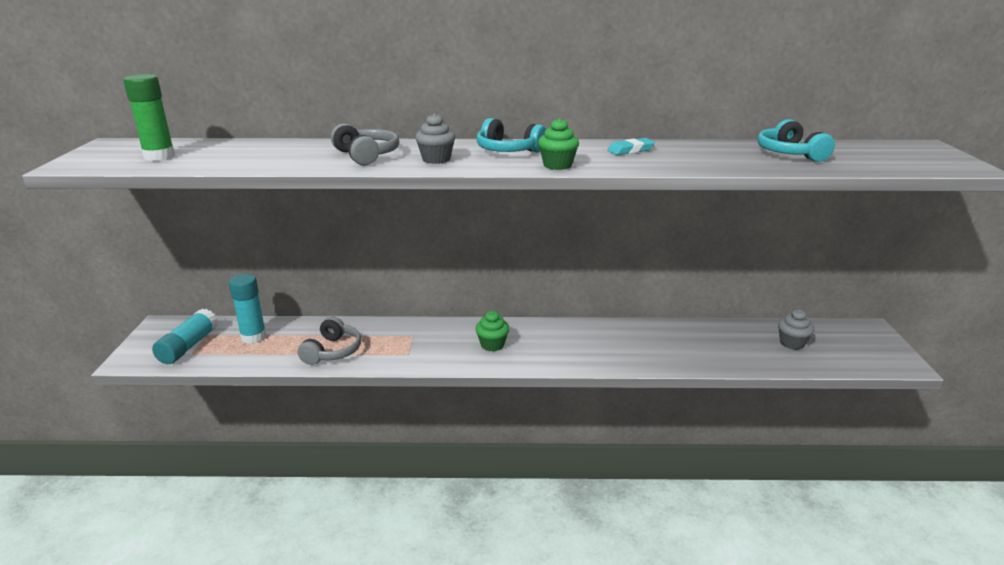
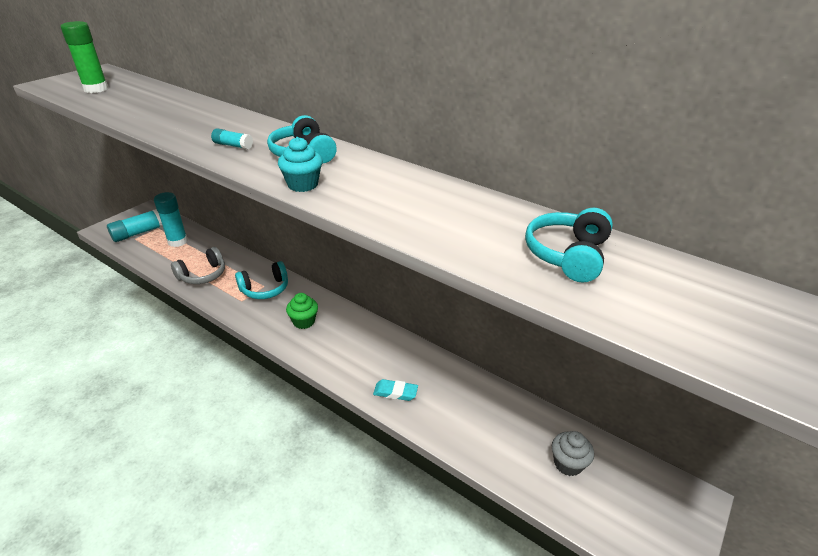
camera: 35 degrees right, 10 degrees up
grey headphones [331,124,399,165] -> none
grey cupcake [415,113,456,164] -> turquoise glue stick [211,128,253,150]
green cupcake [538,118,579,170] -> turquoise cupcake [278,137,323,192]
turquoise eraser [607,138,655,155] -> turquoise eraser moved to [373,379,418,401]
none -> turquoise headphones [235,261,288,299]

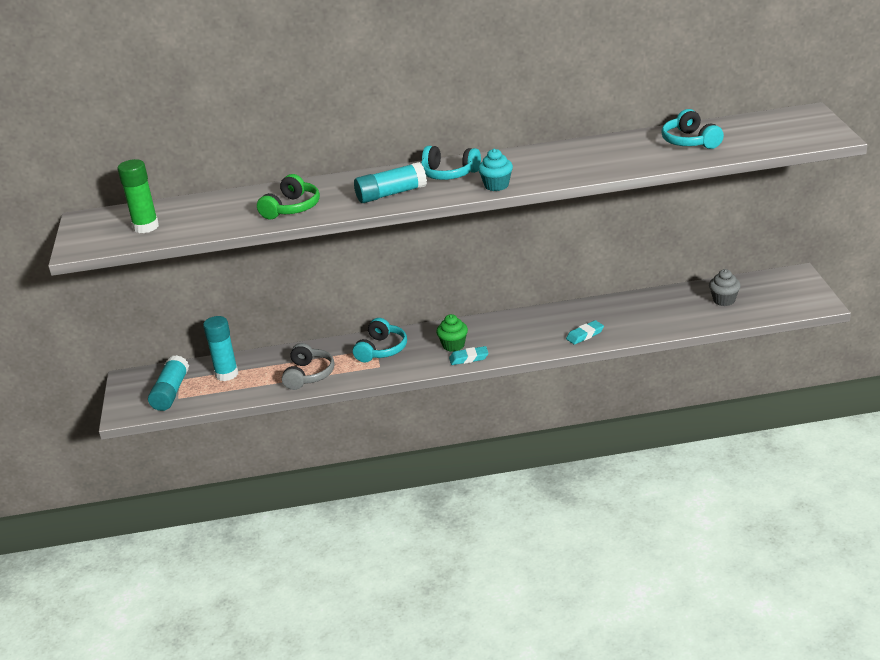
camera: 40 degrees left, 5 degrees down
turquoise glue stick [211,128,253,150] -> turquoise glue stick [354,162,427,203], size x1.93
none -> green headphones [257,174,320,219]
none -> turquoise eraser [449,346,489,365]

